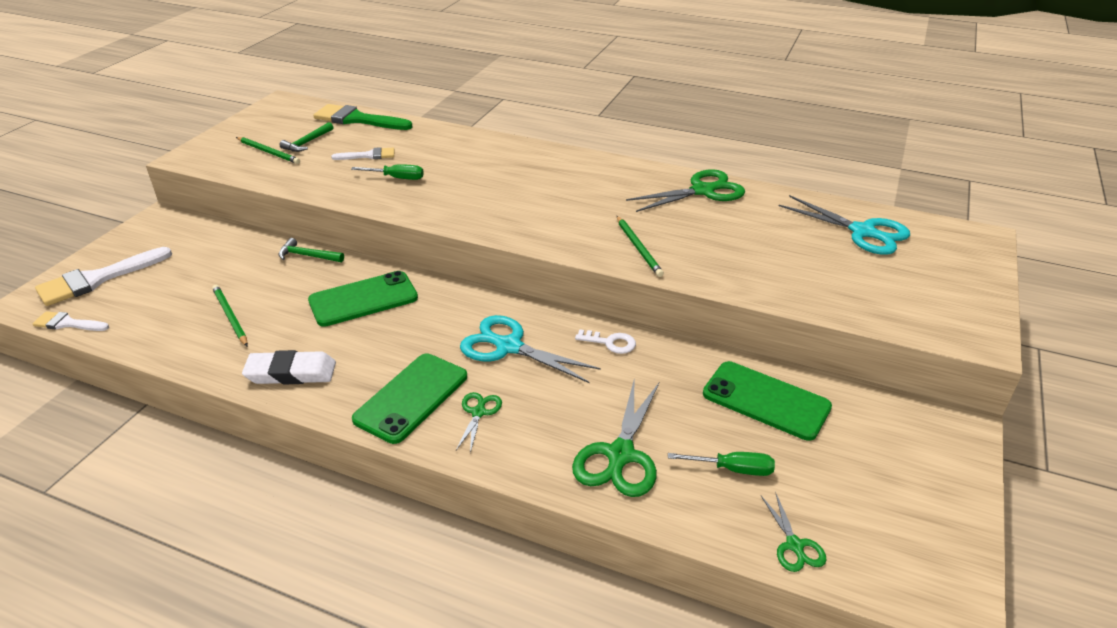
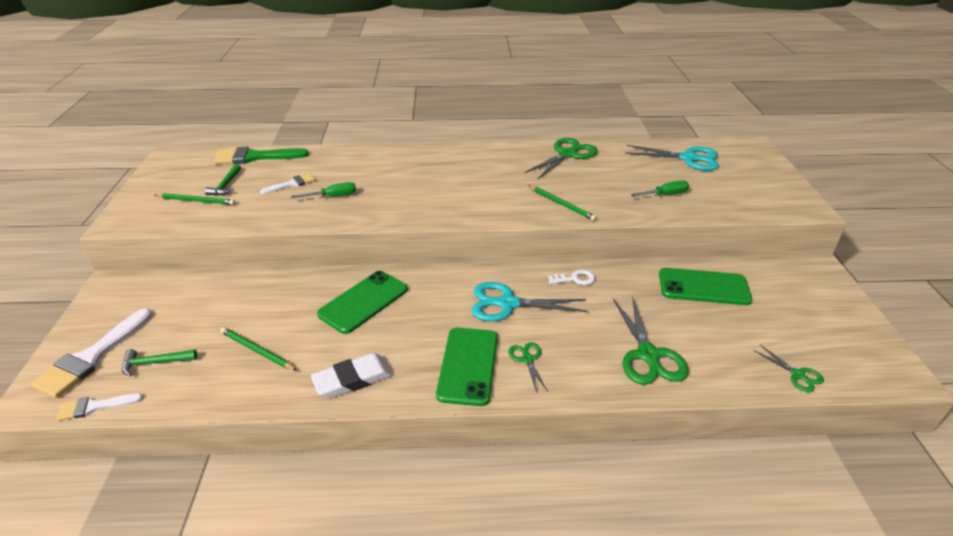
camera: 25 degrees left, 0 degrees up
green hammer [278,238,344,262] -> green hammer moved to [122,349,197,377]
green screwdriver [668,452,775,476] -> green screwdriver moved to [630,180,689,197]

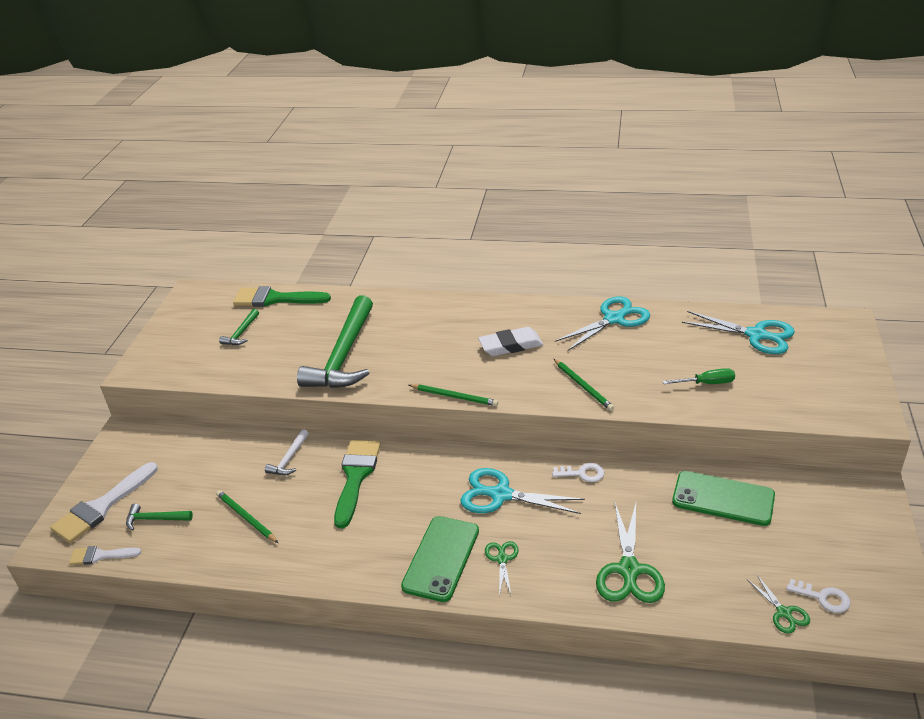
camera: 15 degrees right, 0 degrees up
green pencil [155,193,235,205] -> green pencil moved to [409,384,498,406]
white brush [260,173,315,194] -> none
green screwdriver [291,182,356,198] -> green hammer [297,295,373,388]
white eraser [311,353,393,398] -> white eraser moved to [478,327,543,356]
green phone [317,271,408,334] -> green brush [334,440,381,528]
green scissors [525,138,598,179] -> turquoise scissors [555,296,650,351]
none -> white hammer [265,429,309,475]
none -> white key [787,579,850,613]

